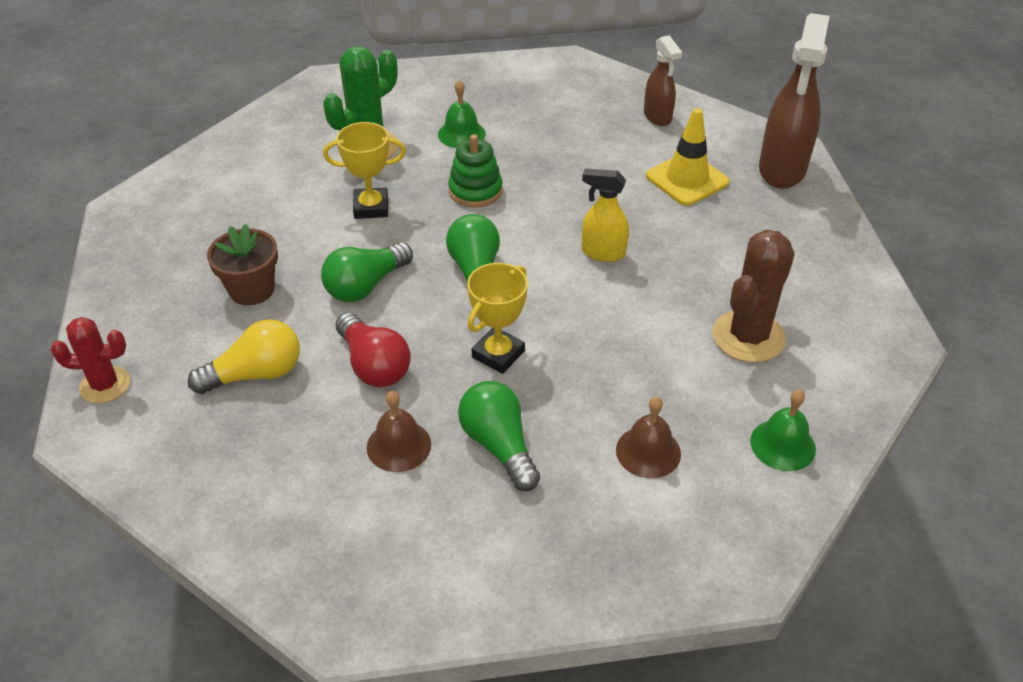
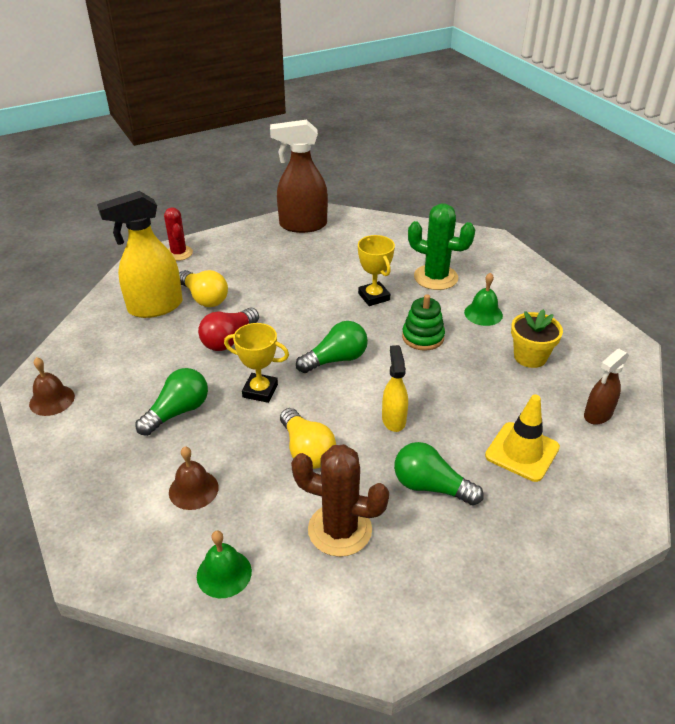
camera: 70 degrees right, 5 degrees down
brown flower pot [207,224,278,305] -> none
green light bulb [321,242,413,302] -> green light bulb moved to [394,442,484,506]
brown bell [367,391,431,472] -> brown bell moved to [29,357,75,416]
brown spray bottle [759,13,830,189] -> brown spray bottle moved to [270,120,328,233]
none -> yellow spray bottle [97,191,183,318]
none -> yellow light bulb [280,408,336,469]
none -> yellow flower pot [511,309,563,368]

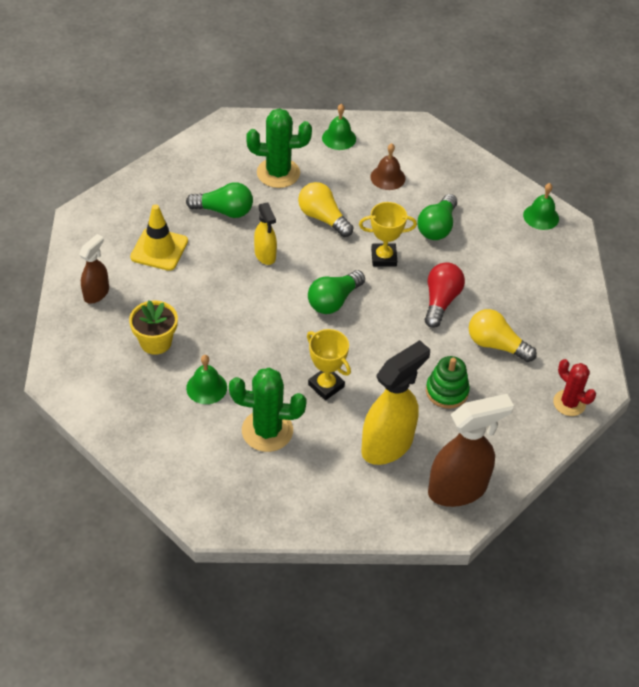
camera: 160 degrees right, 10 degrees up
brown bell [29,357,75,416] -> green bell [523,183,559,230]
yellow spray bottle [97,191,183,318] -> yellow spray bottle moved to [361,340,430,465]
brown cactus [291,444,389,557] -> green cactus [246,108,312,188]
green stacking toy [402,294,445,351] -> green stacking toy moved to [426,356,470,409]

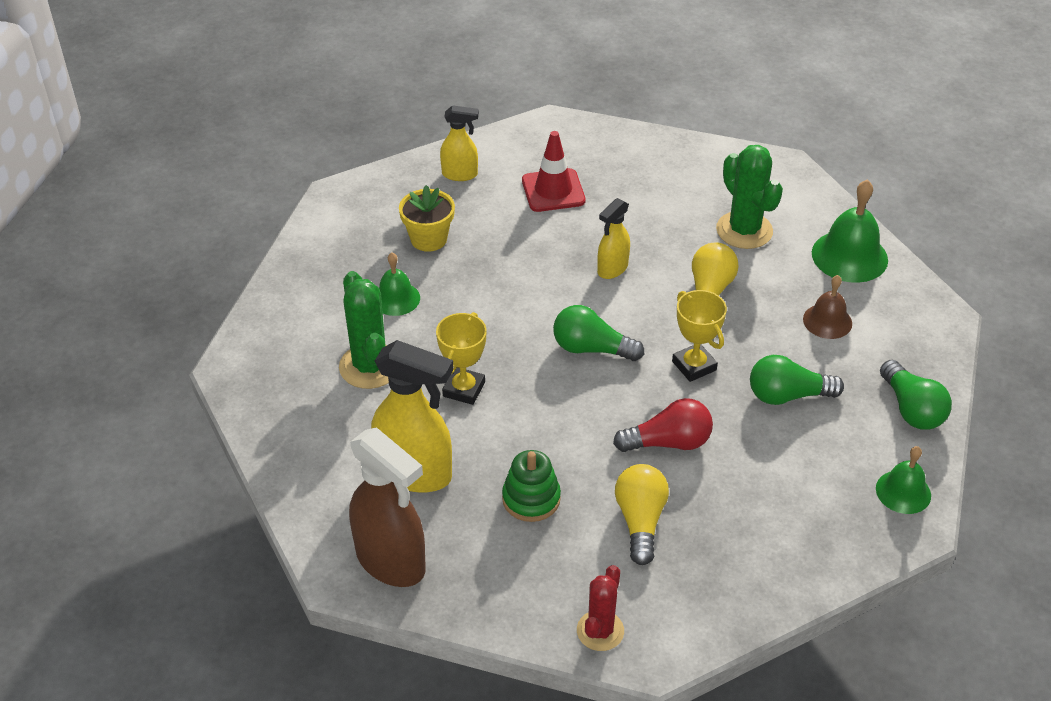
camera: 65 degrees right, 5 degrees down
brown spray bottle [79,234,109,304] -> yellow spray bottle [440,105,479,181]
yellow traffic cone [130,204,188,271] -> red traffic cone [522,131,586,212]
green light bulb [186,182,253,218] -> green light bulb moved to [880,360,952,430]
green bell [322,104,356,150] -> green bell [812,180,888,283], size x1.62

